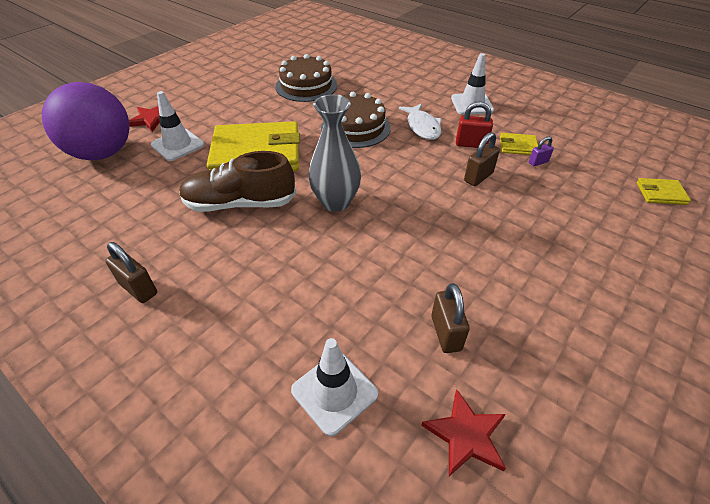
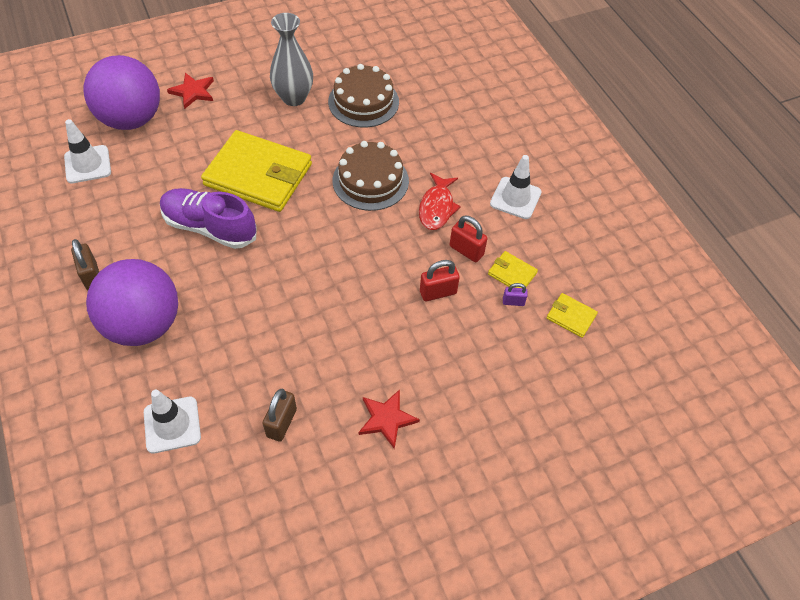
camera: 25 degrees right, 10 degrees up
white traffic cone [151,91,204,161] -> white traffic cone moved to [64,119,111,183]
brown shoe [179,151,296,212] -> purple shoe [160,188,257,249]
grey vase [308,95,361,212] -> grey vase moved to [270,13,313,106]
white fish [399,103,441,140] -> red fish [419,173,461,230]
red star [421,389,506,476] -> red star moved to [359,389,420,449]
brown padlock [464,132,500,186] -> red padlock [420,260,460,301]
yellow wallet [637,178,691,205] -> yellow wallet moved to [546,293,598,338]
none -> purple ball [86,259,178,346]

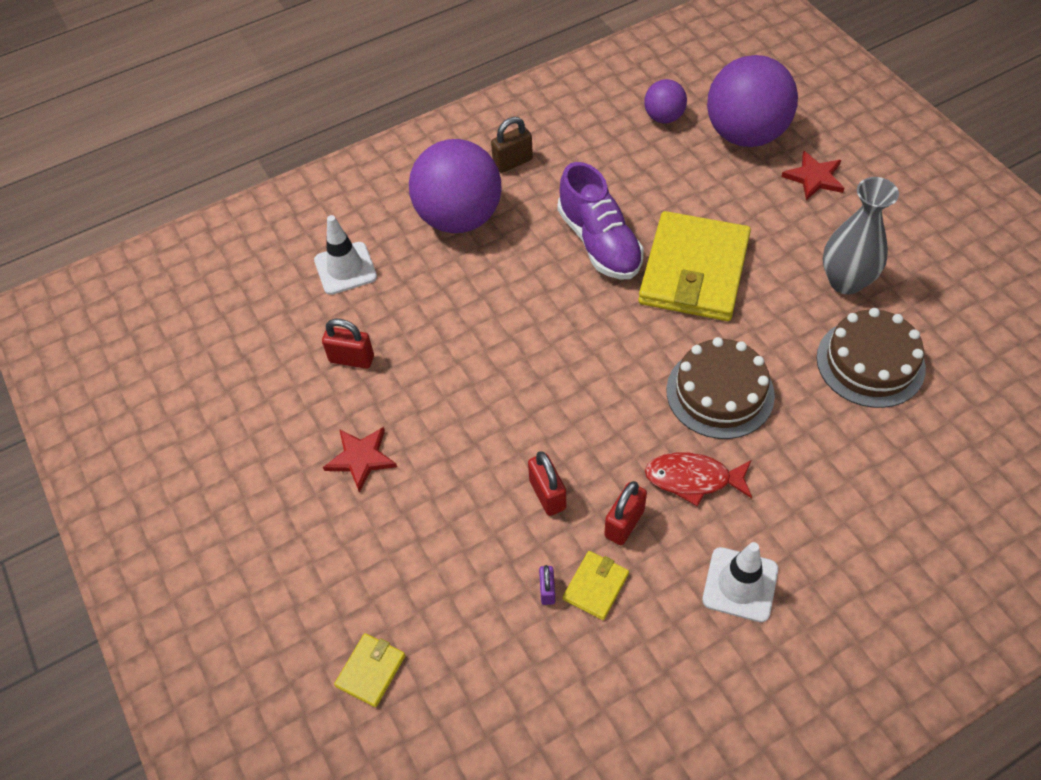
camera: 90 degrees right, 0 degrees up
white traffic cone [64,119,111,183] -> purple ball [644,79,687,123]
purple shoe [160,188,257,249] -> purple shoe turned 135 degrees clockwise [558,162,644,280]
brown padlock [262,389,297,442] -> red padlock [322,319,374,369]
yellow wallet [546,293,598,338] -> yellow wallet moved to [334,633,406,707]

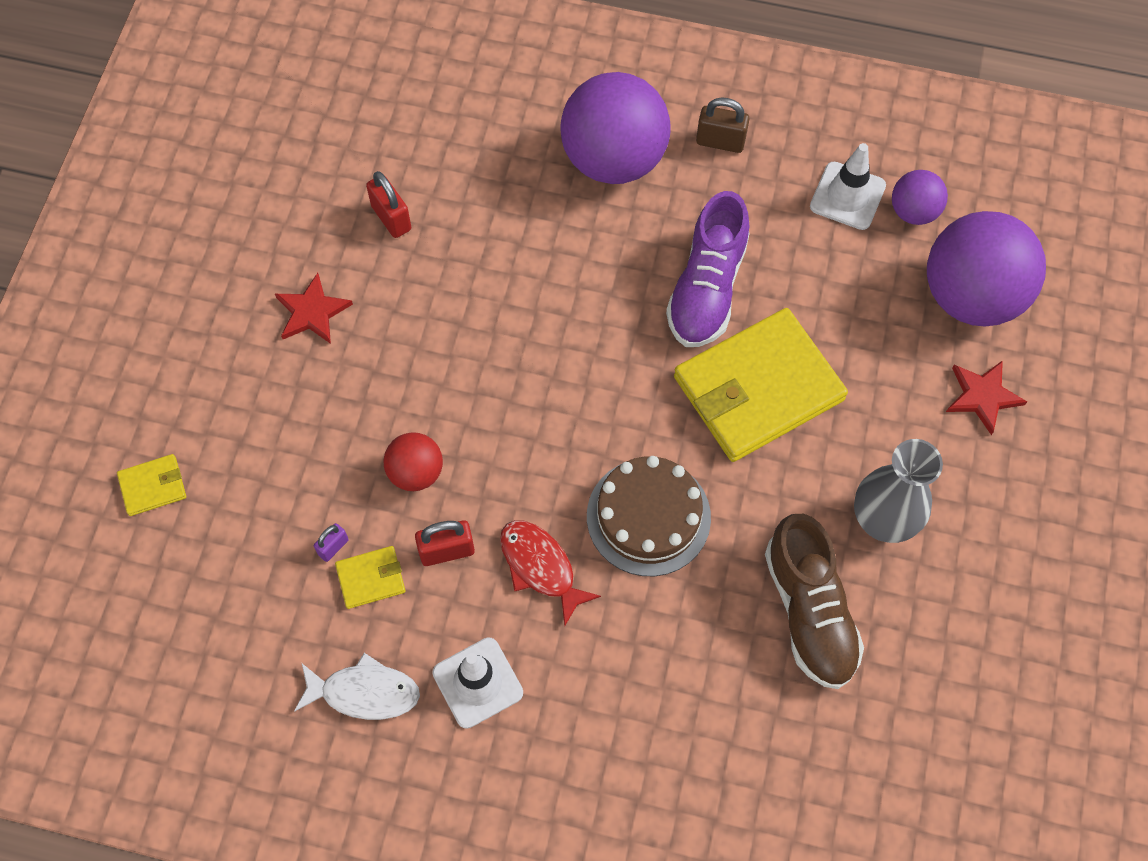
camera: 40 degrees right, 10 degrees up
white traffic cone [314,215,377,295] -> white traffic cone moved to [810,143,886,230]
red padlock [528,451,566,516] -> red ball [383,432,443,491]
brown cake [817,308,926,408] -> brown shoe [765,514,864,689]
none -> white fish [294,653,420,720]

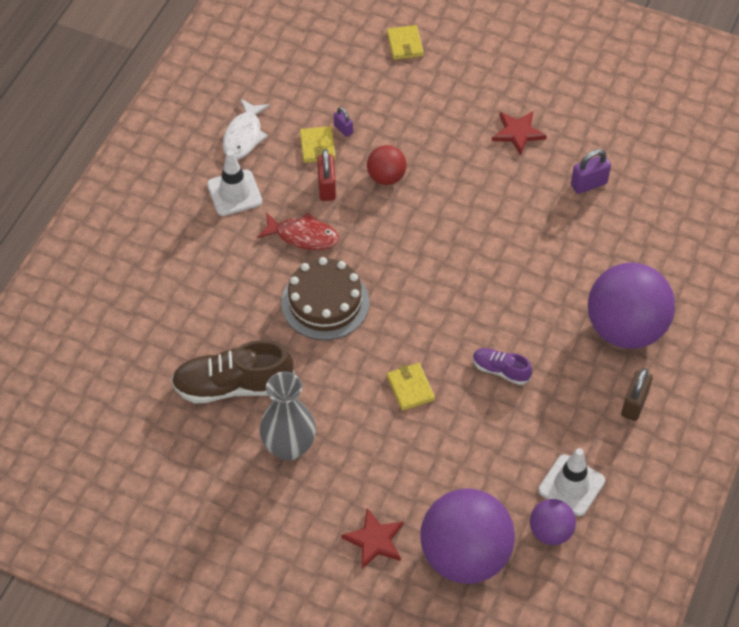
camera: 100 degrees right, 10 degrees down
red padlock [366,171,411,238] -> purple padlock [571,149,611,194]
red fish [500,520,601,625] -> red fish turned 45 degrees clockwise [257,212,339,250]
purple shoe [666,191,750,347] -> purple shoe [473,348,532,385], size x0.52
yellow wallet [674,308,848,462] -> yellow wallet [387,363,435,411], size x0.42

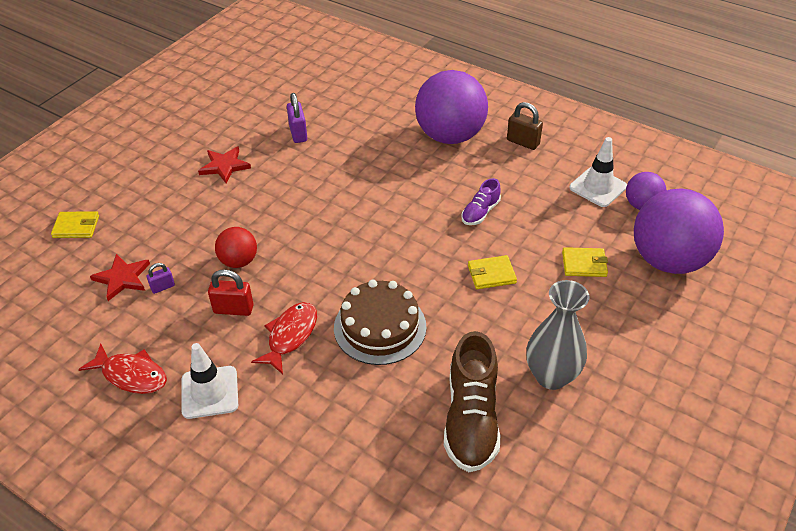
camera: 80 degrees left, 10 degrees down
white fish [223,99,270,160] -> red fish [78,343,167,394]
yellow wallet [300,126,336,163] -> yellow wallet moved to [562,247,608,277]
red star [341,508,404,569] -> red star moved to [90,254,150,301]

